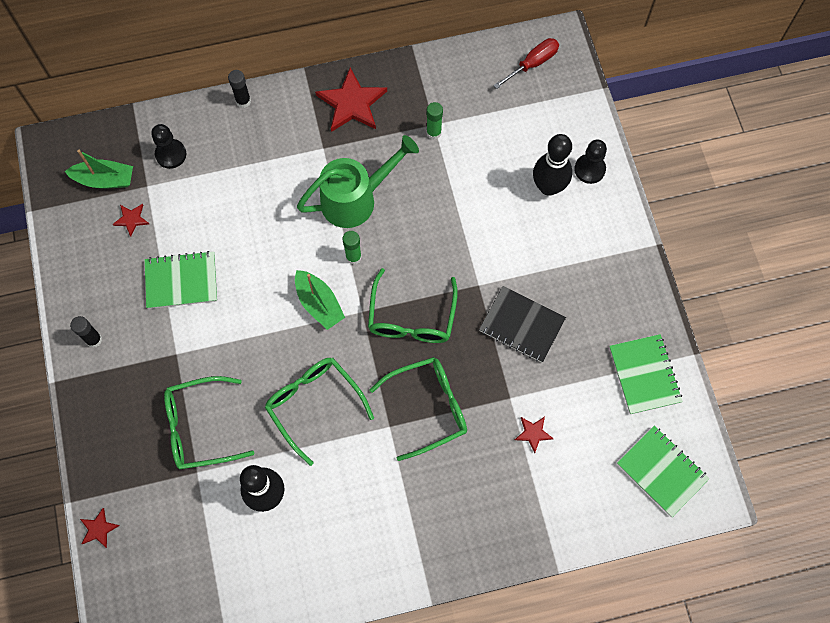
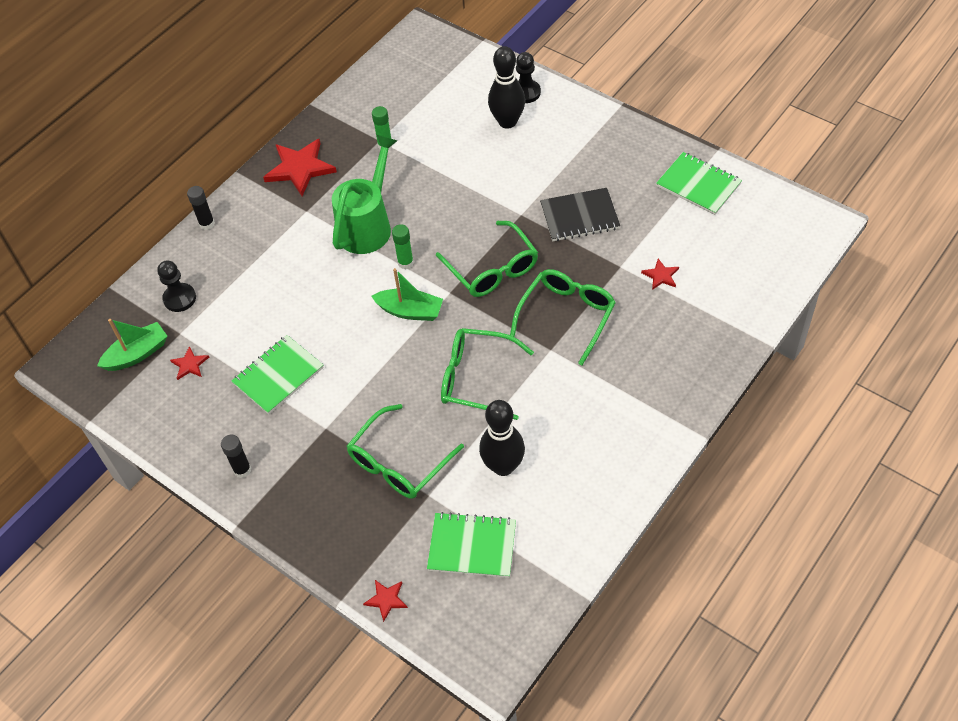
camera: 35 degrees left, 15 degrees down
red screwdriver [493,38,559,89] -> none
green notebook [617,426,710,517] -> green notebook moved to [427,512,516,578]

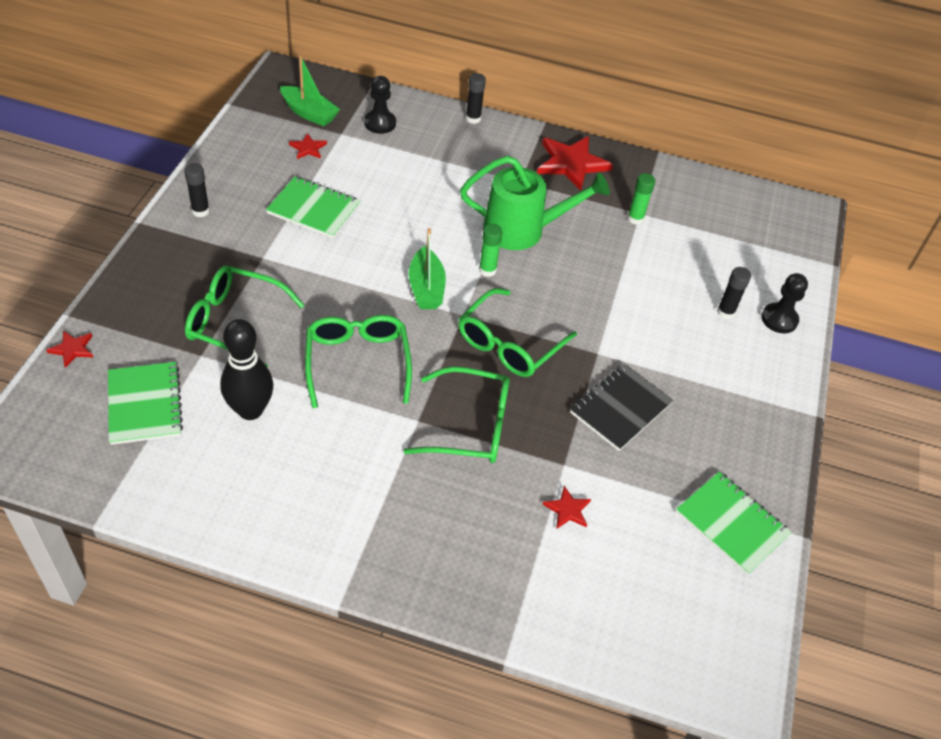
camera: 60 degrees right, 5 degrees down
black bowling pin [488,46,525,129] -> black glue stick [717,267,751,319]
black notebook [540,188,620,241] -> black notebook turned 75 degrees clockwise [570,364,674,451]
green notebook [656,152,742,215] -> green notebook turned 60 degrees counterclockwise [676,472,792,575]

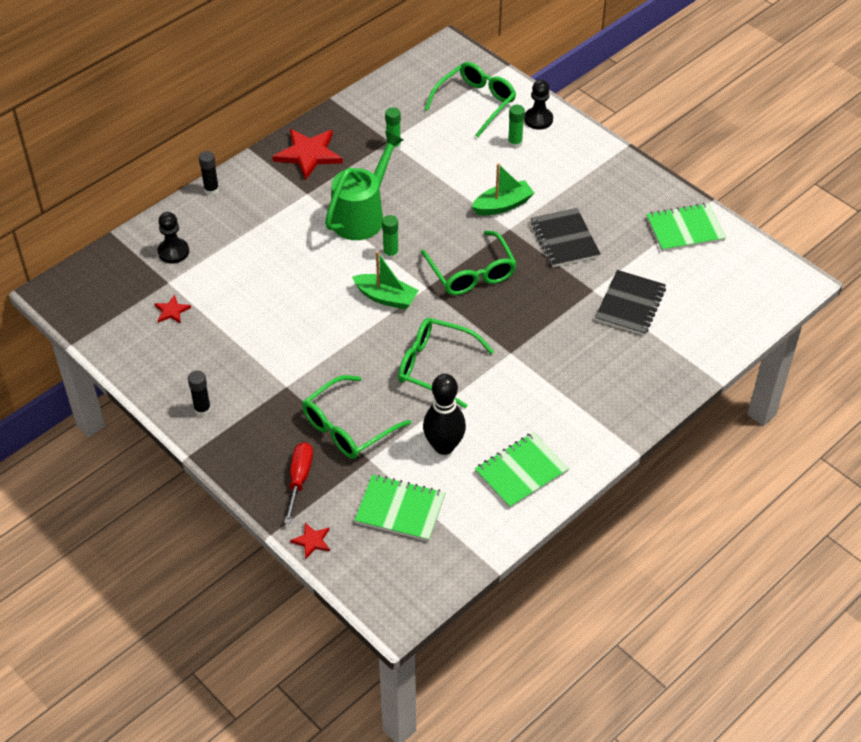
camera: 55 degrees left, 0 degrees up
green notebook [266,177,360,238] -> green notebook moved to [475,432,569,508]
green boat [280,56,340,126] -> green boat moved to [472,163,534,216]
green glasses [404,366,510,463] -> green glasses moved to [425,62,516,137]
red star [543,486,591,529] -> black notebook [595,270,666,335]
black glue stick [717,267,751,319] -> green glue stick [508,105,525,149]
none -> red screwdriver [284,442,313,524]

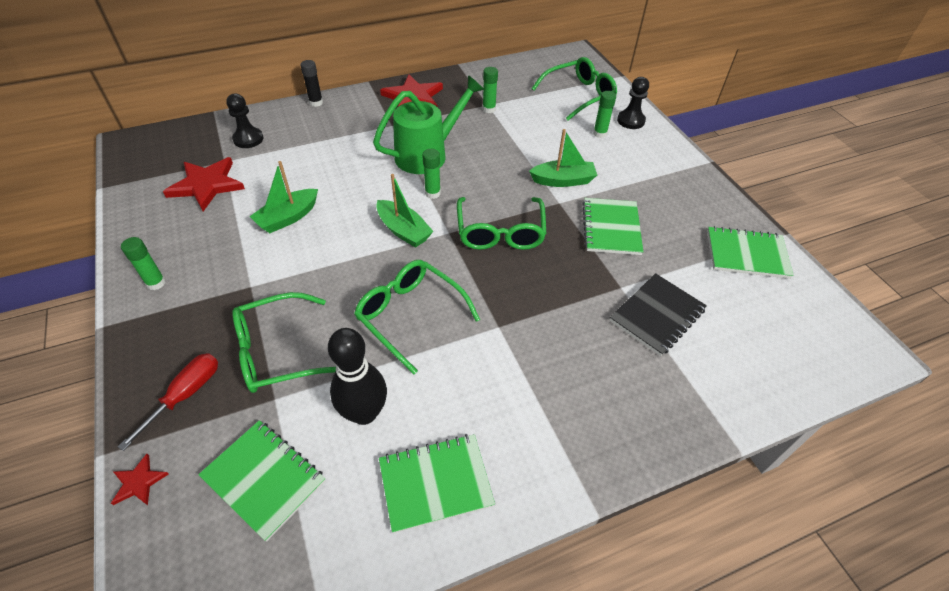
camera: 20 degrees right, 0 degrees up
red star [155,295,191,324] -> red star [163,157,245,211], size x2.07
black glue stick [188,371,211,416] -> green glue stick [121,237,166,290]
black notebook [531,208,600,267] -> green notebook [583,198,643,255]
none -> green boat [250,161,318,233]

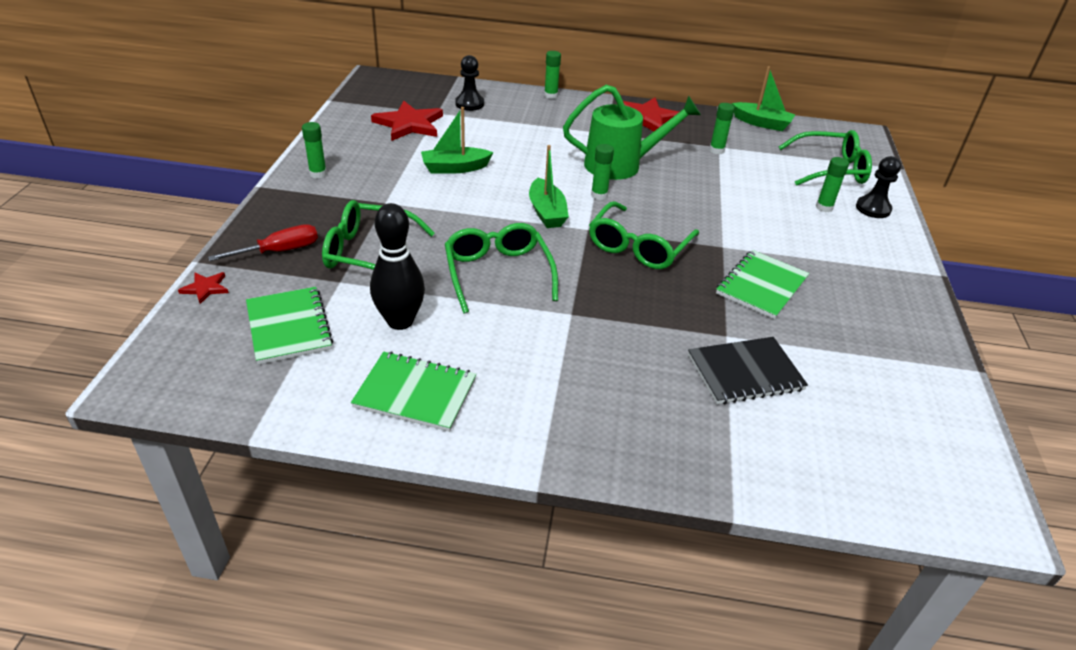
camera: 30 degrees right, 10 degrees down
black glue stick [301,60,323,107] -> green glue stick [544,51,561,99]
green boat [529,129,597,187] -> green boat moved to [732,66,795,131]
green notebook [707,226,794,279] -> none

